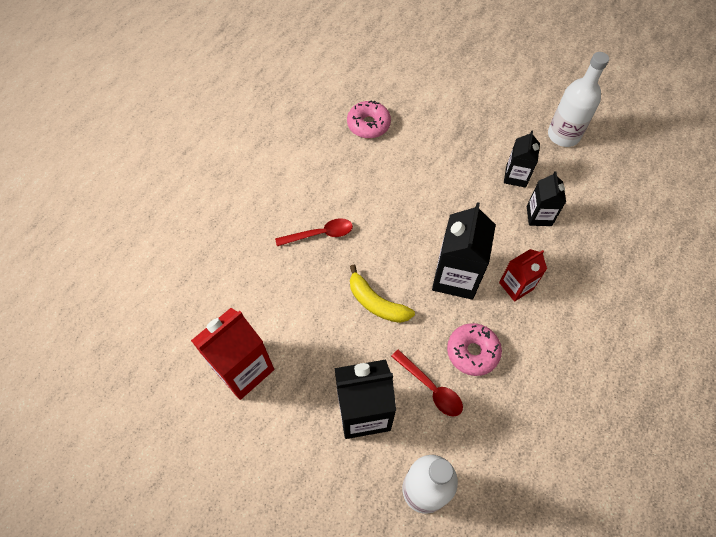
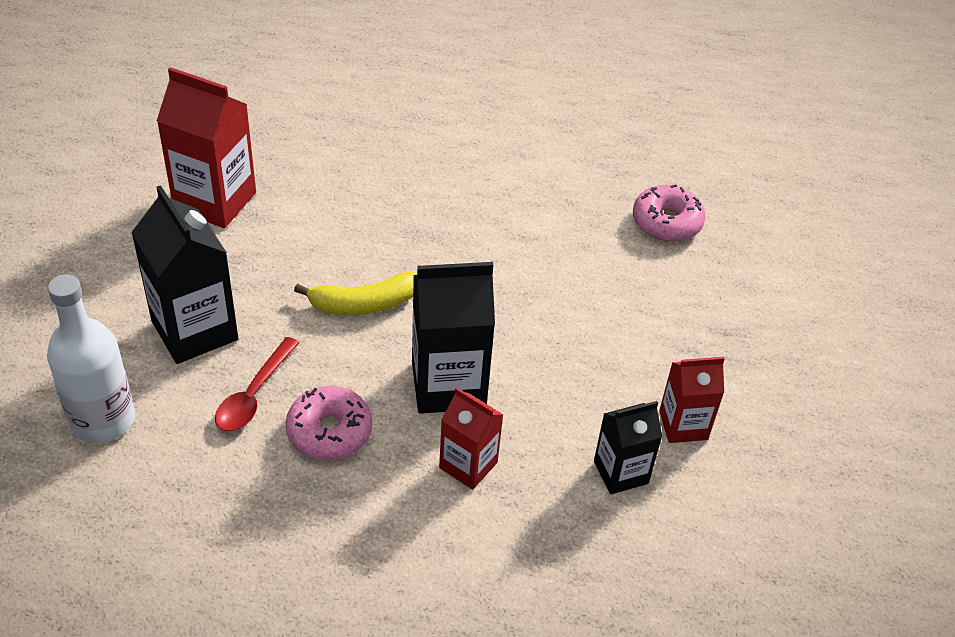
camera: 65 degrees right, 15 degrees down
red spoon [275,218,353,246] -> none
yellow banana [350,265,415,323] -> yellow banana turned 120 degrees counterclockwise [294,272,417,315]
black carton [504,131,540,188] -> red carton [659,357,725,443]
white bottle [548,52,609,147] -> none

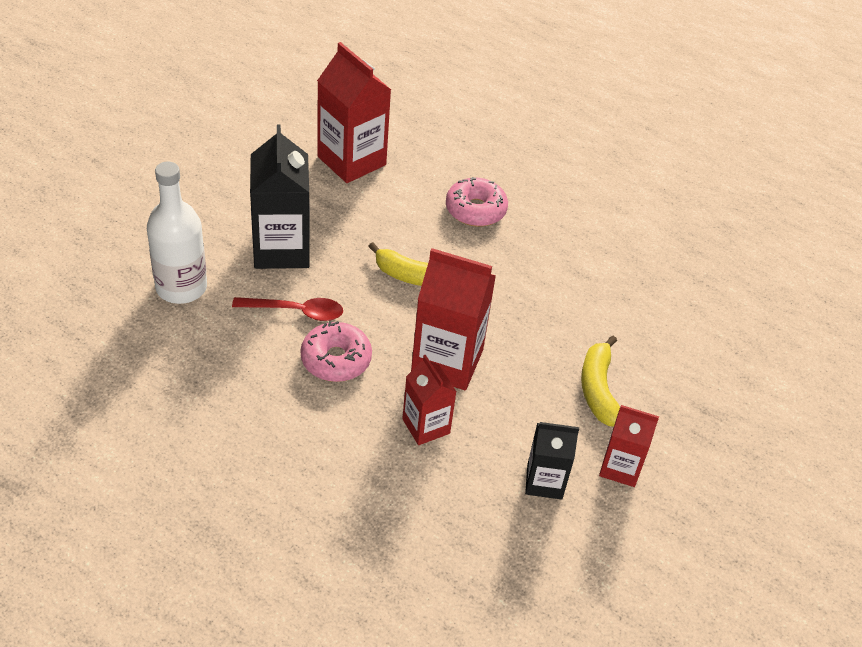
camera: 25 degrees right, 0 degrees up
red spoon [215,337,299,431] -> red spoon turned 135 degrees counterclockwise [232,297,343,321]
black carton [412,262,495,414] -> red carton [411,248,496,390]
pink donut [633,184,706,242] -> pink donut moved to [446,177,508,227]
none -> yellow banana [581,336,620,427]

